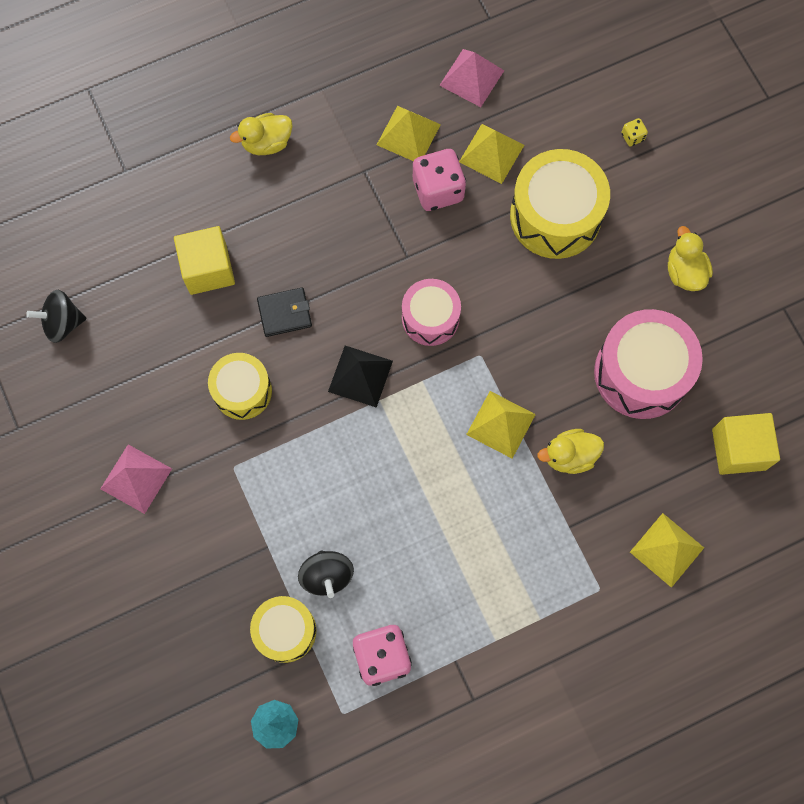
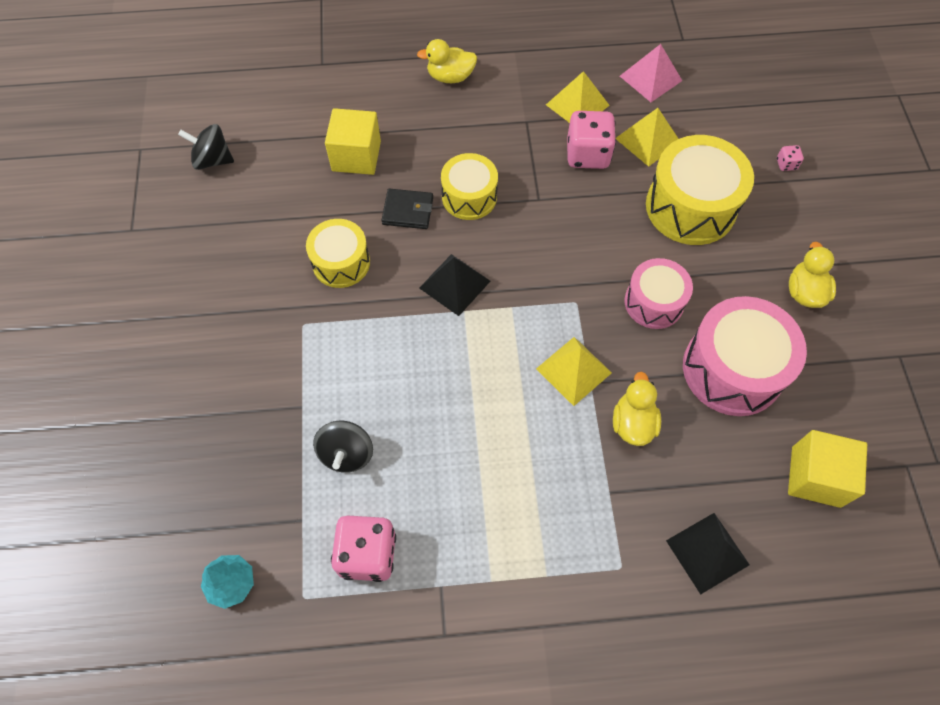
camera: 20 degrees right, 10 degrees down
pink pyramid [100,444,172,514] -> none
yellow drum [250,596,316,663] -> yellow drum moved to [441,153,498,220]
pink drum [402,279,461,346] -> pink drum moved to [625,258,693,329]
yellow duck [537,429,604,474] -> yellow duck turned 90 degrees clockwise [613,372,661,446]
yellow dice [621,118,648,147] -> pink dice [777,145,804,171]
yellow pyramid [630,513,704,588] -> black pyramid [666,513,749,595]

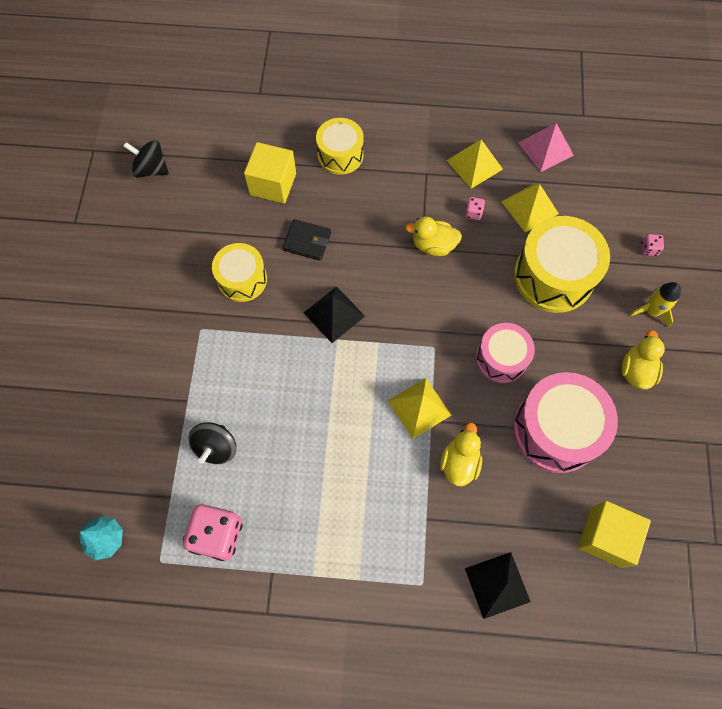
camera: 10 degrees right, 5 degrees up
yellow duck [417,39,477,83] -> yellow duck moved to [405,216,462,256]
yellow drum [441,153,498,220] -> yellow drum moved to [316,118,364,175]
pink dice [567,111,616,169] -> pink dice [465,197,485,220], size x0.44
none -> yellow rocket [630,282,681,328]

